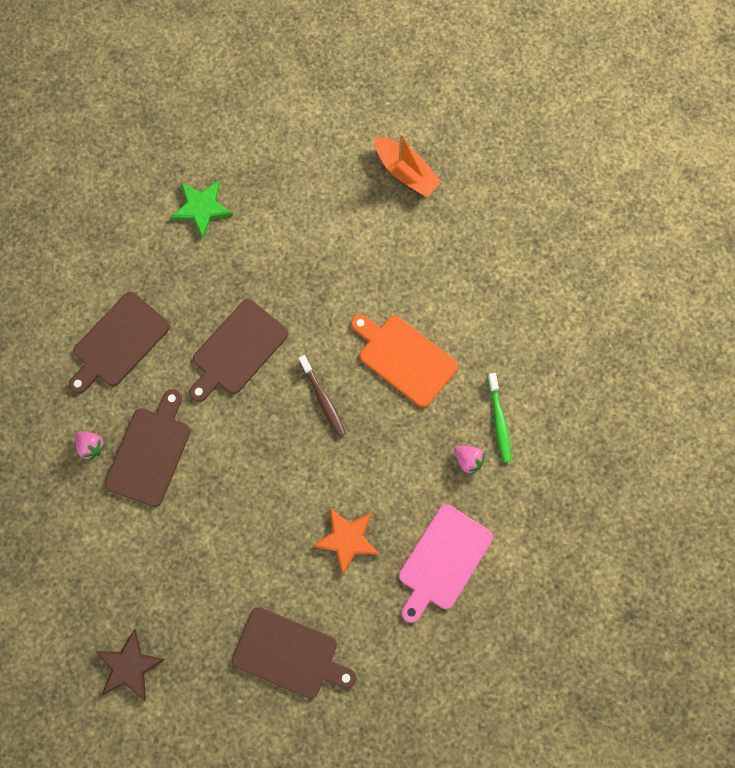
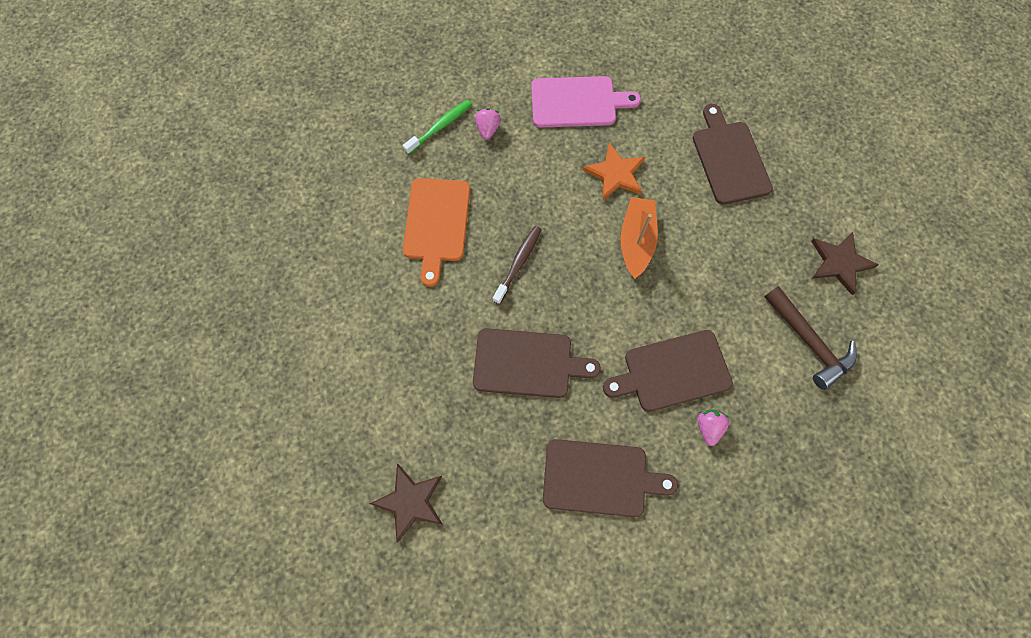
camera: 125 degrees left, 5 degrees down
green star [170,180,233,238] -> brown star [369,463,443,543]
orange boat [374,133,442,197] -> orange boat moved to [621,197,658,279]
none -> brown hammer [765,286,857,390]

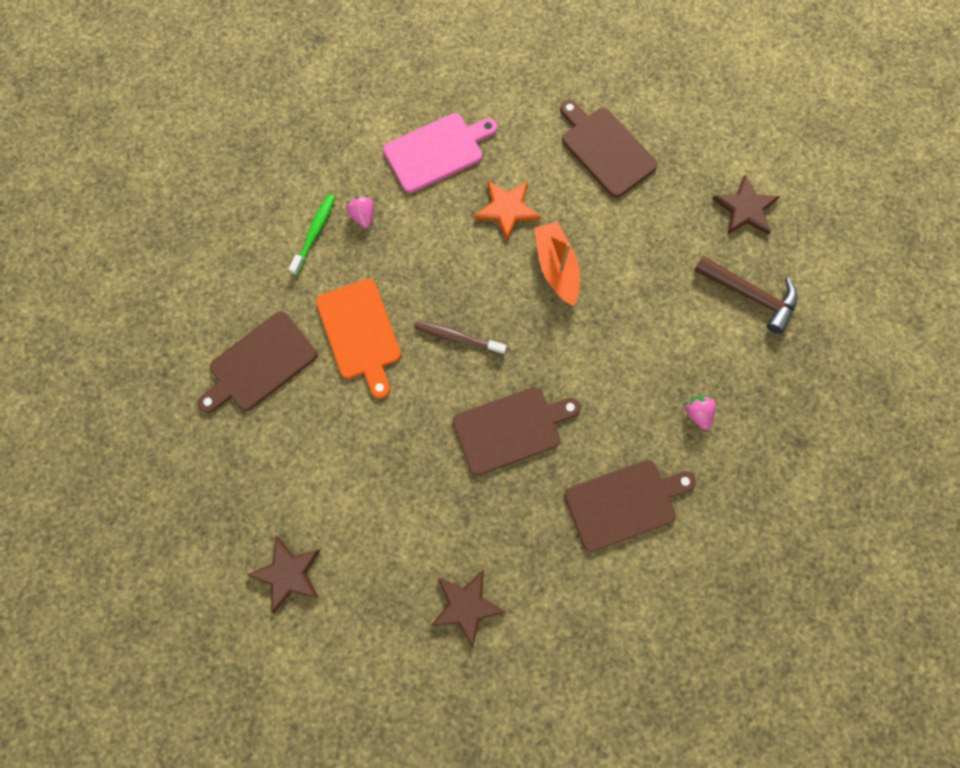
camera: 25 degrees left, 5 degrees up
brown toothbrush [493,226,542,304] -> brown toothbrush turned 75 degrees counterclockwise [414,320,507,355]
brown cutting board [603,330,733,412] -> brown cutting board moved to [198,311,318,413]
none -> brown star [247,536,320,614]

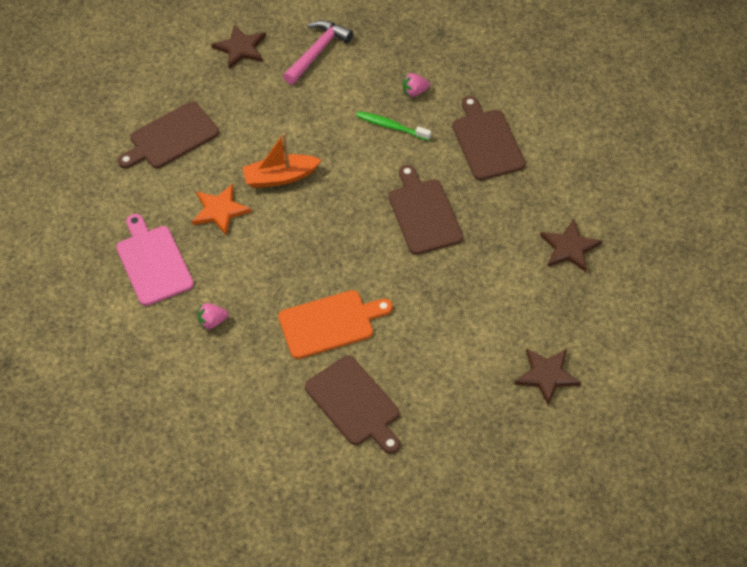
camera: 85 degrees left, 20 degrees down
green toothbrush [289,194,335,275] -> green toothbrush moved to [356,111,431,141]
brown toothbrush [414,320,507,355] -> none
brown hammer [694,256,797,334] -> pink hammer [283,20,353,85]

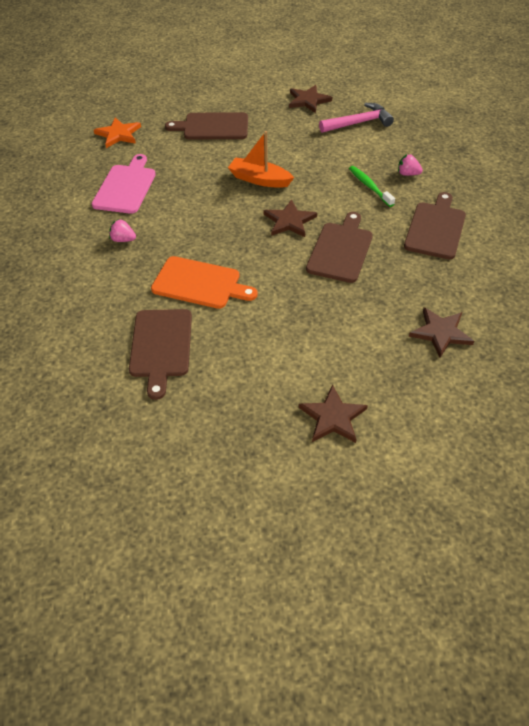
camera: 35 degrees right, 5 degrees down
orange star [192,184,252,235] -> orange star moved to [94,117,141,148]
none -> brown star [264,199,317,237]

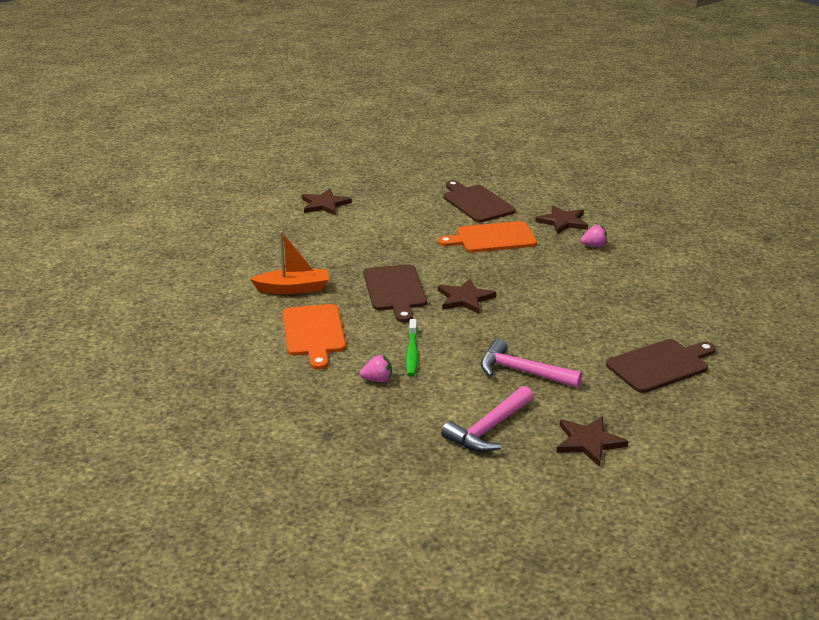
camera: 150 degrees right, 20 degrees down
pink cutting board [91,154,156,214] -> none
orange star [94,117,141,148] -> none
orange boat [228,131,294,188] -> orange boat moved to [250,231,329,294]
green toothbrush [349,166,395,207] -> green toothbrush turned 60 degrees clockwise [406,319,418,376]
brown cutting board [404,192,466,259] -> orange cutting board [282,304,346,370]
brown star [409,307,474,358] -> brown star moved to [535,205,588,234]
none -> pink hammer [481,339,582,388]

